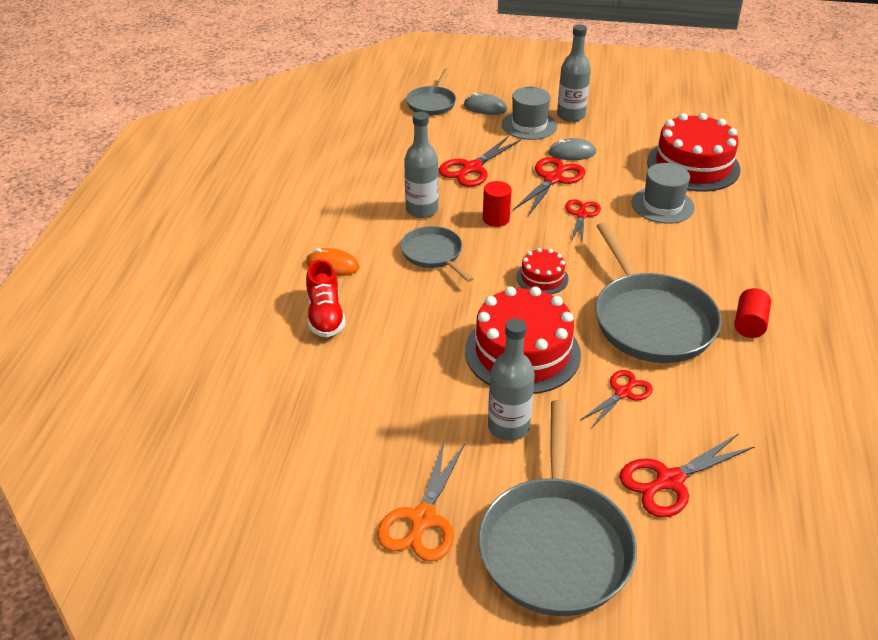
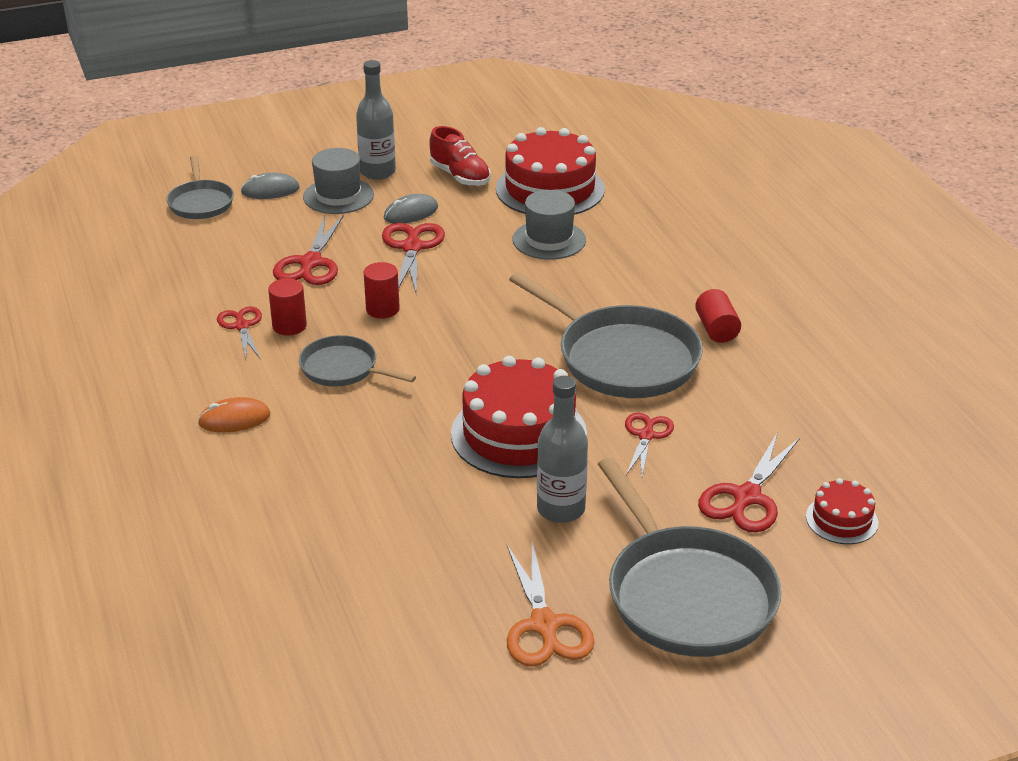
camera: 30 degrees left, 5 degrees down
red shoe [306,260,345,337] -> red shoe moved to [429,126,491,186]
grey bottle [404,112,439,218] -> red cylinder [268,278,307,336]
red cake [516,248,569,294] -> red cake moved to [806,478,878,544]
red scissors [565,199,601,242] -> red scissors moved to [217,306,262,359]

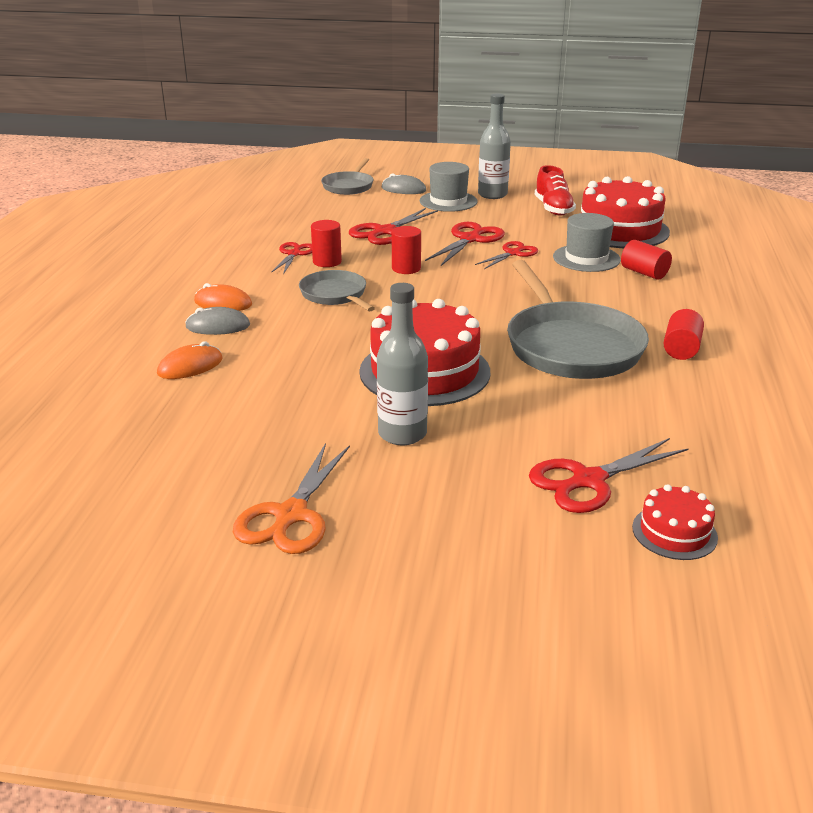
camera: 30 degrees right, 5 degrees down
grey mouse [384,194,438,224] -> grey mouse moved to [185,307,250,335]
grey pan [598,457,782,657] -> none
red scissors [625,413,674,476] -> red scissors moved to [475,241,538,269]
none -> orange mouse [157,341,223,379]
none -> red cylinder [621,240,672,280]

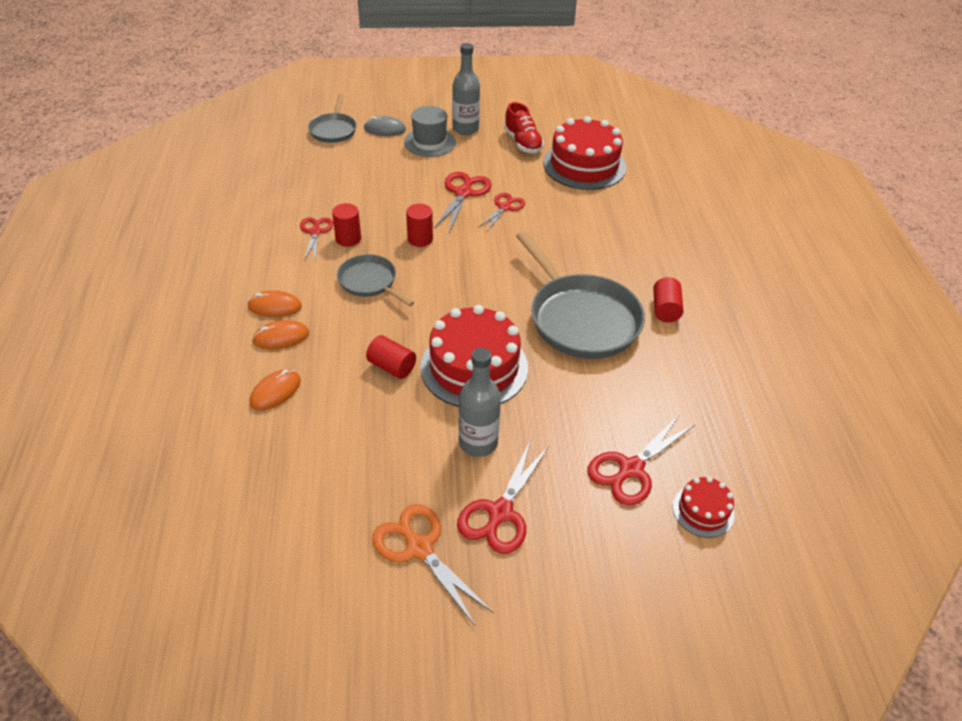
camera: 15 degrees left, 15 degrees up
grey mouse [185,307,250,335] -> orange mouse [252,320,309,349]
orange scissors [233,443,350,554] -> orange scissors turned 135 degrees clockwise [372,504,494,626]
red scissors [349,208,438,245] -> red scissors moved to [457,439,549,554]
grey hat [553,213,621,272] -> none
red cylinder [621,240,672,280] -> red cylinder moved to [366,335,416,379]

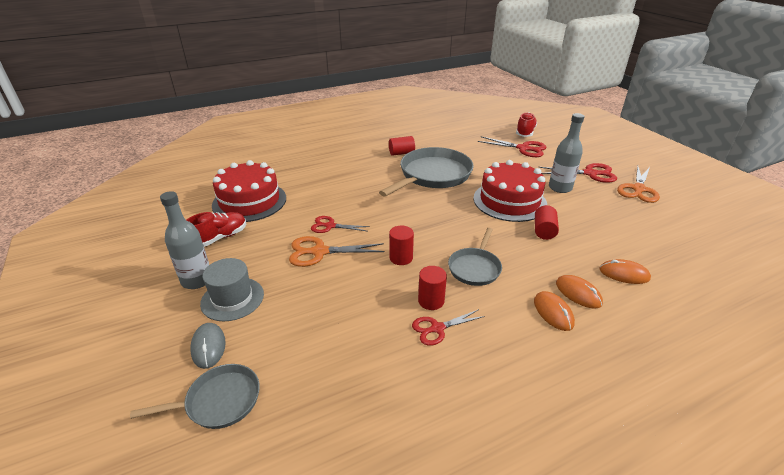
camera: 110 degrees left, 10 degrees down
red scissors [434,172,492,232] -> orange scissors [289,236,385,267]
red cake [673,477,735,538] -> red shoe [516,112,537,137]

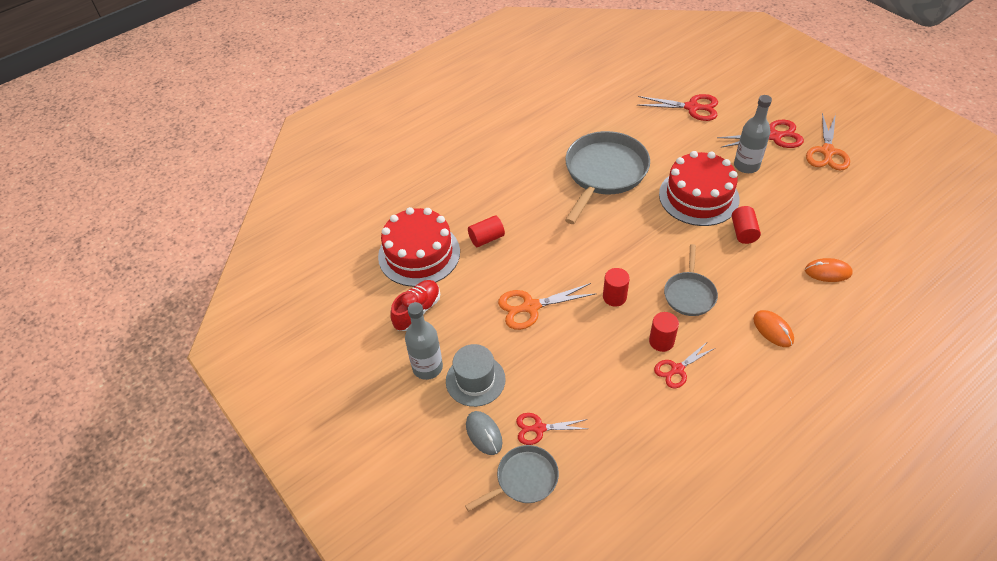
camera: 10 degrees left, 15 degrees up
red scissors [311,216,370,233] -> red scissors moved to [516,413,588,445]
red cylinder [389,136,415,156] -> red cylinder moved to [468,215,505,247]
red shoe [516,112,537,137] -> none
orange mouse [556,275,603,308] -> none

